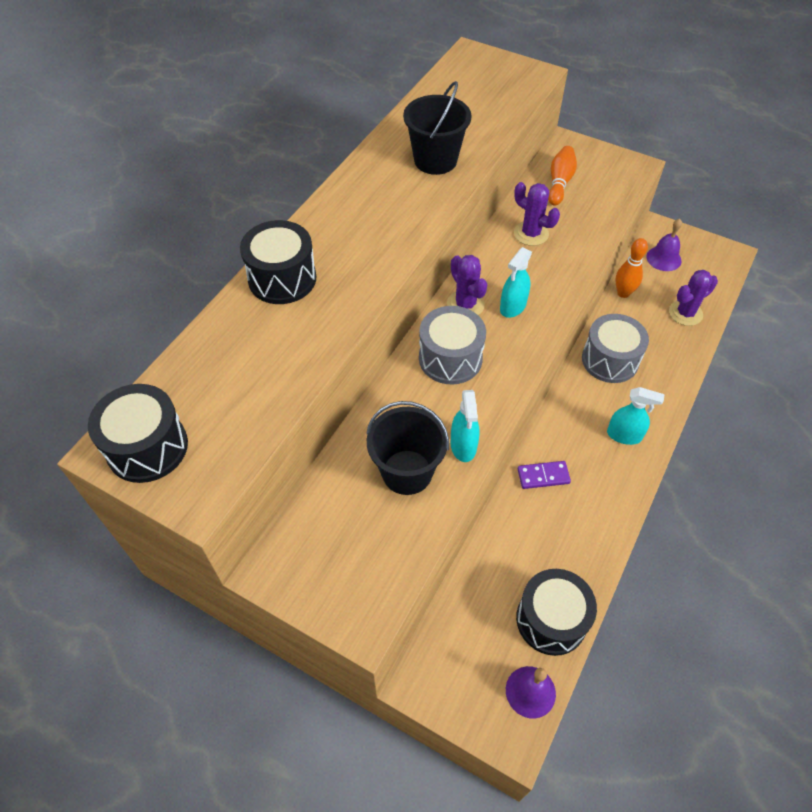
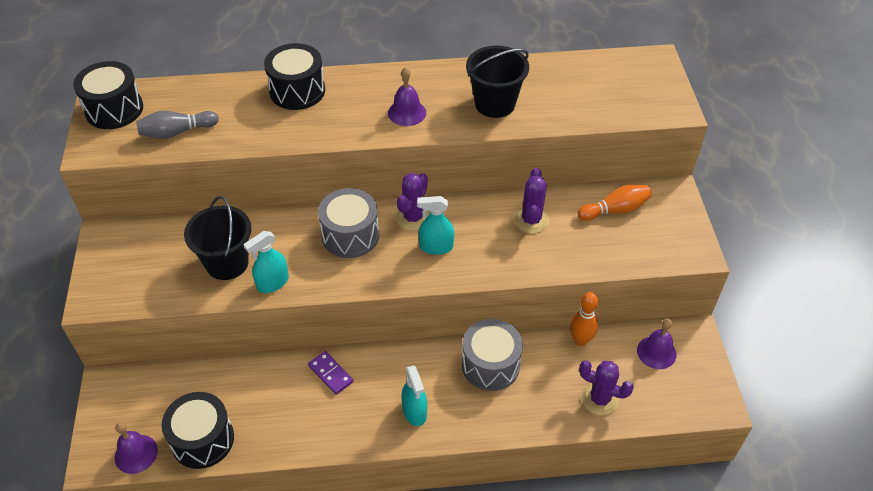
camera: 55 degrees right, 5 degrees down
none -> grey bowling pin [136,111,219,139]
none -> purple bell [388,67,426,126]

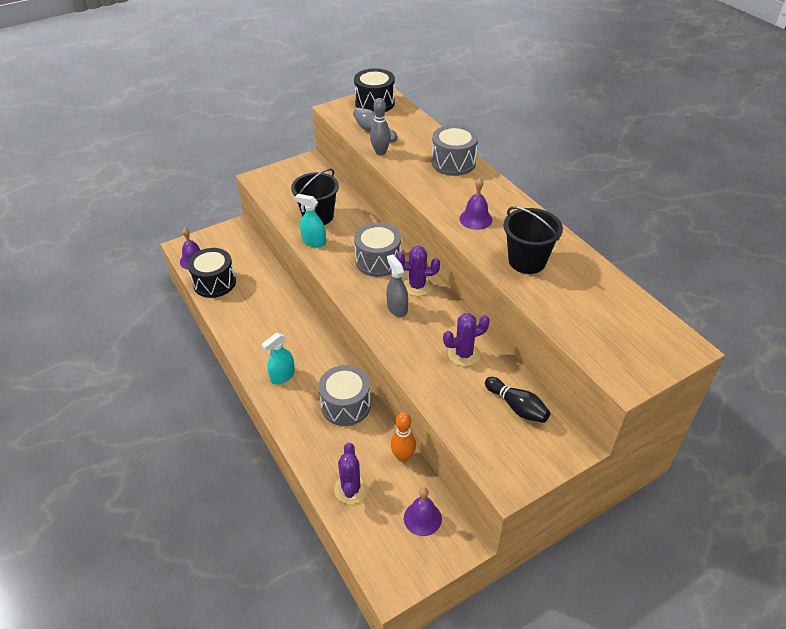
camera: 65 degrees right, 5 degrees down
black drum [264,43,325,110] -> grey drum [432,124,478,176]
purple domino [308,351,353,395] -> none
turquoise spray bottle [417,196,454,255] -> grey spray bottle [386,254,408,317]
orange bowling pin [578,185,652,221] -> black bowling pin [485,377,550,423]
none -> grey bowling pin [370,98,391,155]

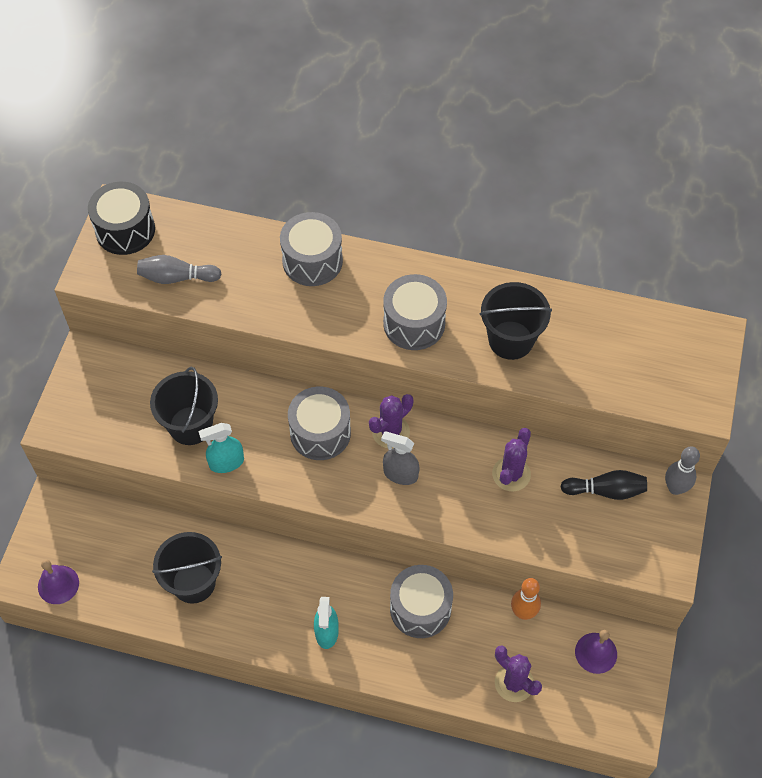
camera: 45 degrees left, 15 degrees up
black drum [187,248,236,298] -> none
grey bowling pin [370,98,391,155] -> grey bowling pin moved to [665,447,700,495]
purple bell [459,178,493,230] -> grey drum [383,274,447,350]
none -> black bucket [152,532,222,604]

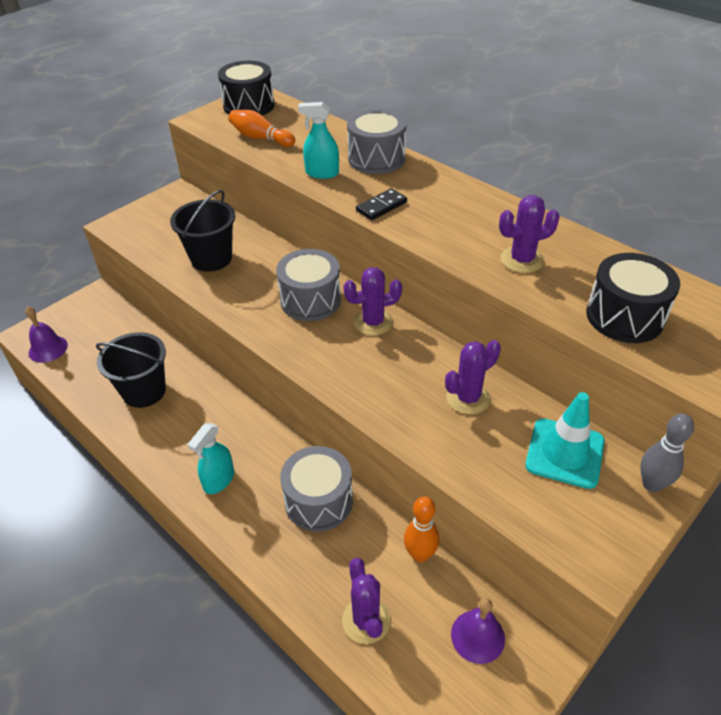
camera: 30 degrees right, 15 degrees down
grey bowling pin [137,255,222,284] -> orange bowling pin [228,110,295,147]
turquoise spray bottle [199,423,244,473] -> turquoise spray bottle moved to [298,102,339,179]
grey spray bottle [381,431,420,485] -> none
grey drum [383,274,447,350] -> none
black bucket [480,282,552,360] -> purple cactus [499,195,560,273]
black bowling pin [560,470,647,500] -> turquoise traffic cone [525,392,605,489]
none -> black domino [356,188,407,221]
none -> black drum [586,253,680,343]

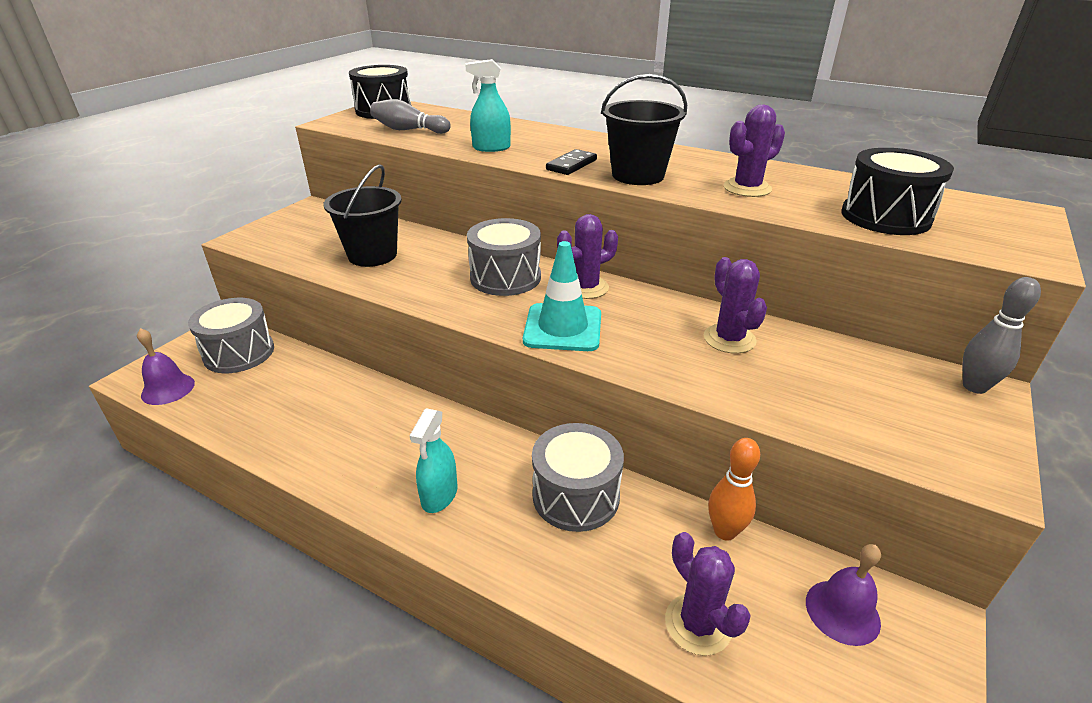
camera: 15 degrees left, 10 degrees down
black bucket [96,332,166,408] -> black bucket moved to [601,74,687,185]
orange bowling pin [228,110,295,147] -> grey bowling pin [370,99,451,134]
grey drum [347,109,406,174] -> grey drum moved to [188,298,274,373]
purple cactus [445,340,501,415] -> purple cactus turned 60 degrees counterclockwise [704,257,767,354]
turquoise traffic cone [525,392,605,489] -> turquoise traffic cone moved to [523,241,601,351]

